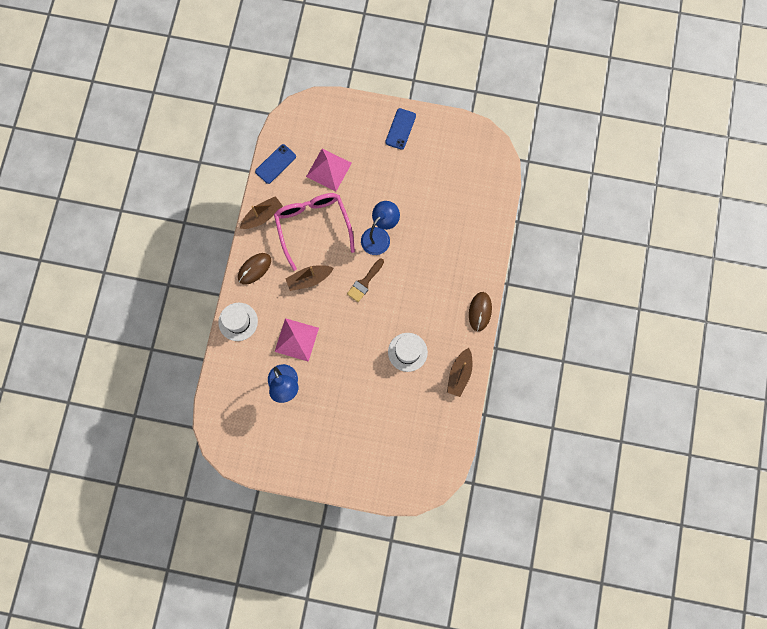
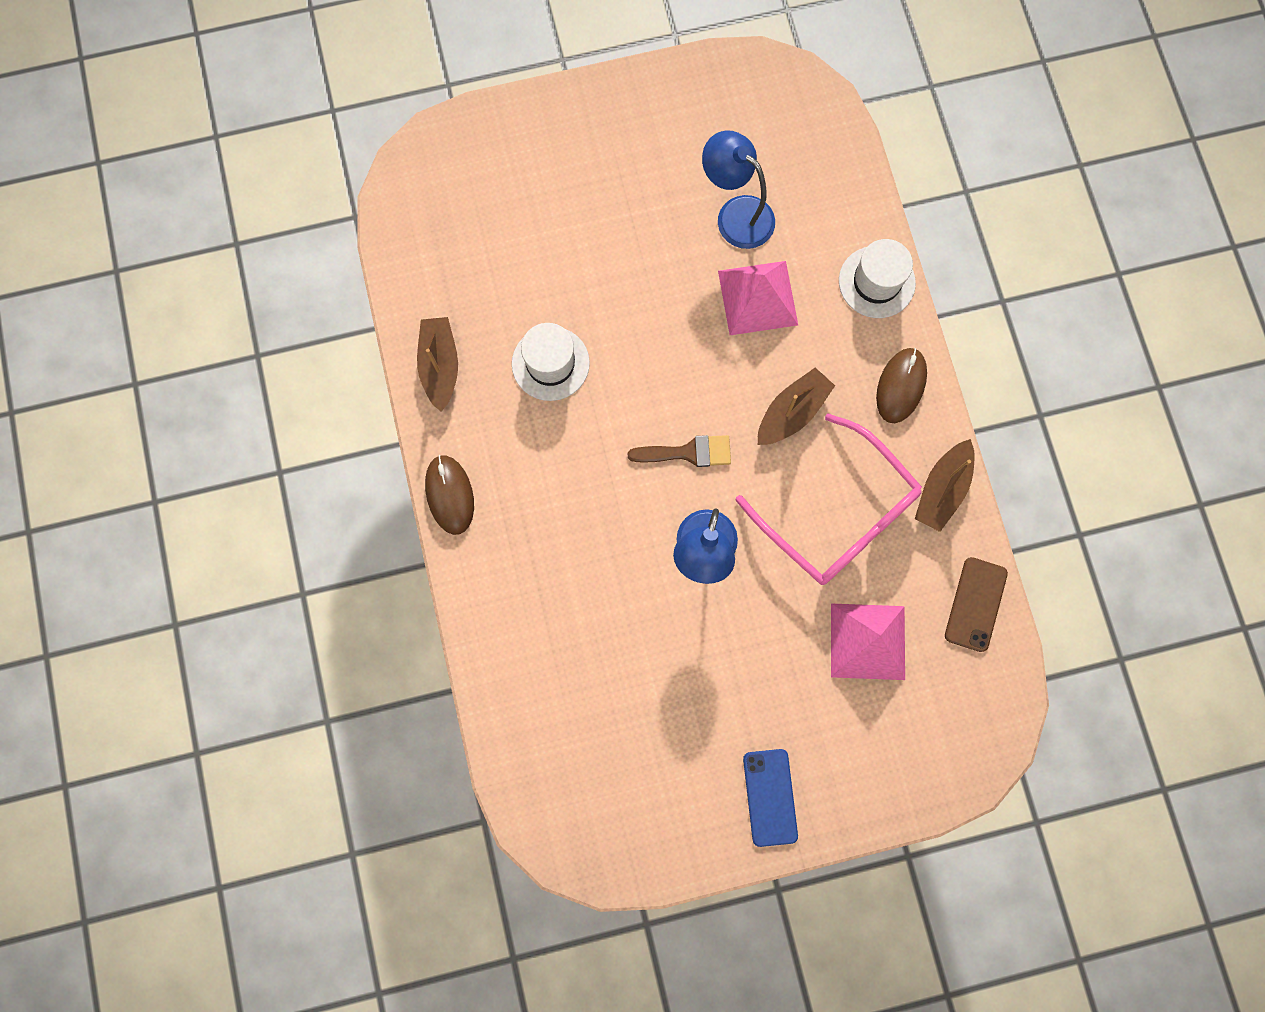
camera: 155 degrees right, 0 degrees up
blue phone [255,144,296,184] -> brown phone [945,557,1008,652]
brown brush [347,259,384,302] -> brown brush turned 75 degrees clockwise [628,435,731,467]

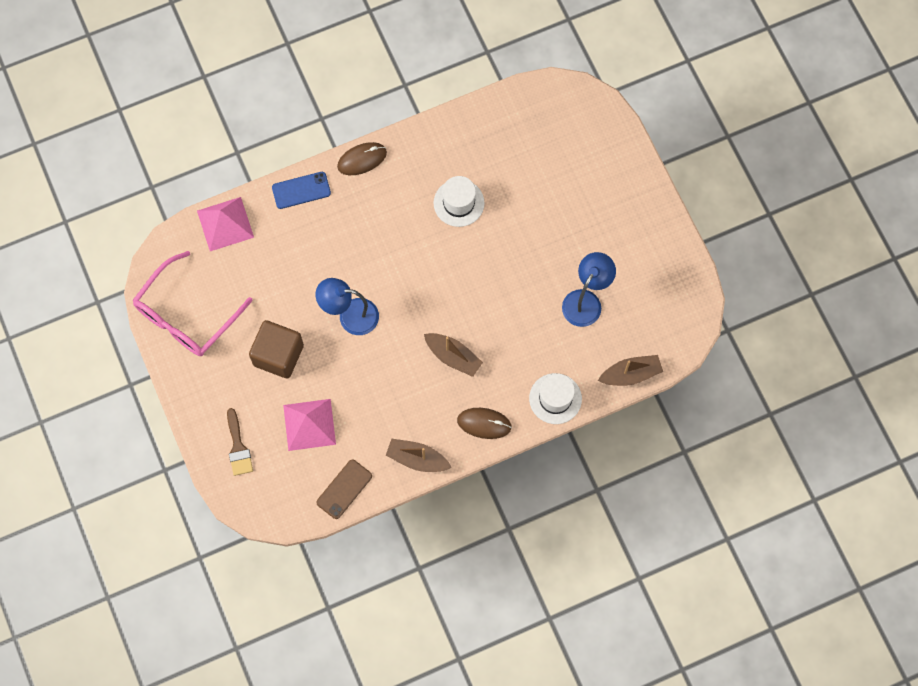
camera: 80 degrees right, 5 degrees down
brown boat [417,317,458,412] -> brown boat moved to [598,355,663,386]
brown brush [628,435,731,467] -> brown brush moved to [227,408,253,476]
pink pyramid [718,261,798,335] -> pink pyramid moved to [197,197,254,251]
pink glasses [735,413,922,585] -> pink glasses moved to [132,251,253,356]
blue phone [743,749,798,847] -> blue phone moved to [272,172,331,209]
brown phone [945,557,1008,652] -> brown phone turned 60 degrees counterclockwise [316,460,372,519]
none -> brown cube [249,320,304,379]

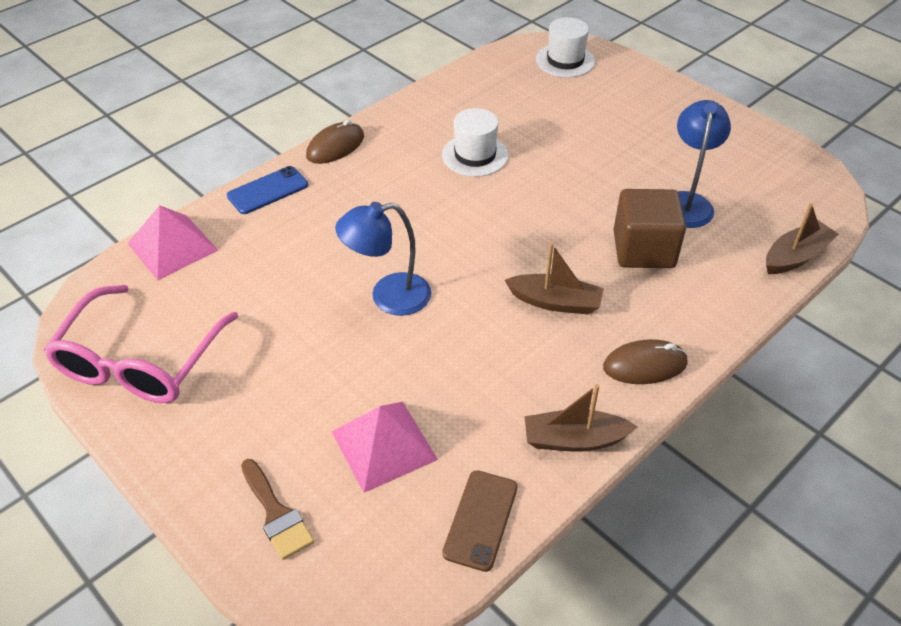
camera: 20 degrees left, 25 degrees down
brown cube [249,320,304,379] -> brown cube moved to [614,189,686,268]
white hat [529,373,582,424] -> white hat moved to [536,17,595,78]

